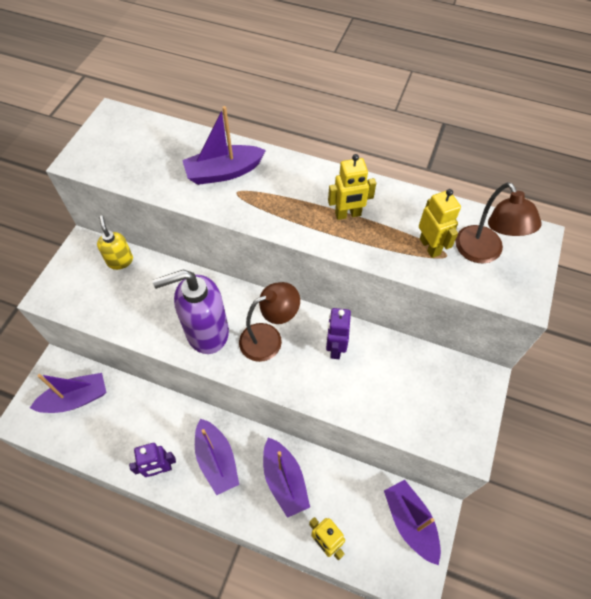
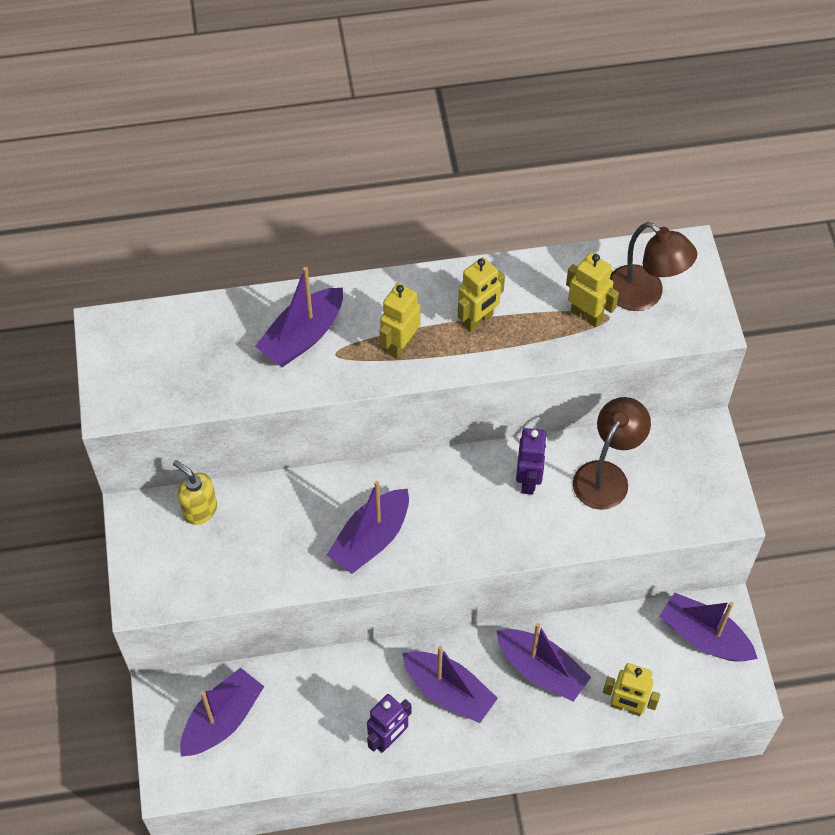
camera: 30 degrees left, 0 degrees up
purple soap dispenser [153,270,229,354] -> purple boat [327,481,409,574]
brown lamp [239,282,300,362] -> brown lamp moved to [573,397,651,510]
purple robot [326,308,351,359] -> purple robot turned 150 degrees counterclockwise [516,428,547,495]
none -> yellow robot [380,283,420,359]

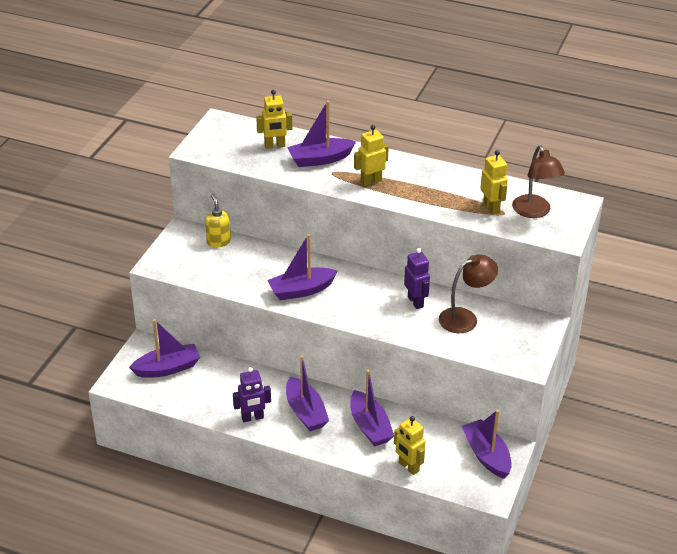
camera: 30 degrees right, 20 degrees down
yellow robot [458,257,505,332] -> yellow robot moved to [256,90,292,149]
purple robot [516,428,547,495] -> purple robot turned 60 degrees counterclockwise [404,248,430,309]

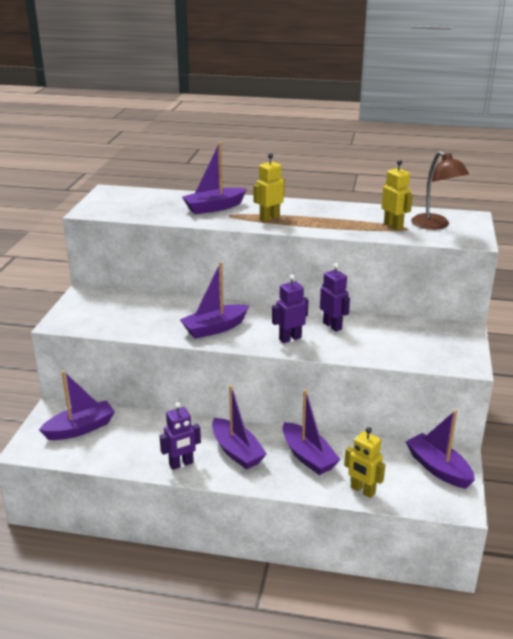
camera: 10 degrees left, 10 degrees down
yellow soap dispenser [205,194,231,248] -> none
yellow robot [256,90,292,149] -> none
brown lamp [439,254,498,333] -> none
none -> purple robot [272,275,308,343]

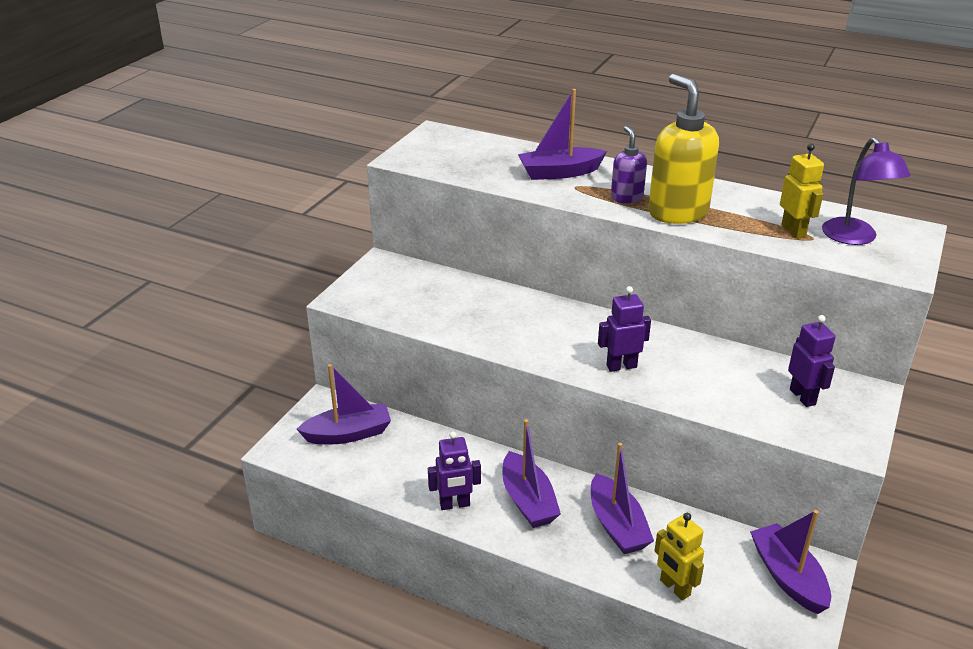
camera: 15 degrees right, 5 degrees up
purple boat [180,262,249,339] -> none
yellow robot [253,153,285,222] -> purple soap dispenser [611,126,647,203]
purple robot [320,263,350,332] -> purple robot moved to [788,315,836,407]
brown lamp [411,151,469,230] -> purple lamp [822,137,911,245]
none -> yellow soap dispenser [648,74,719,224]

